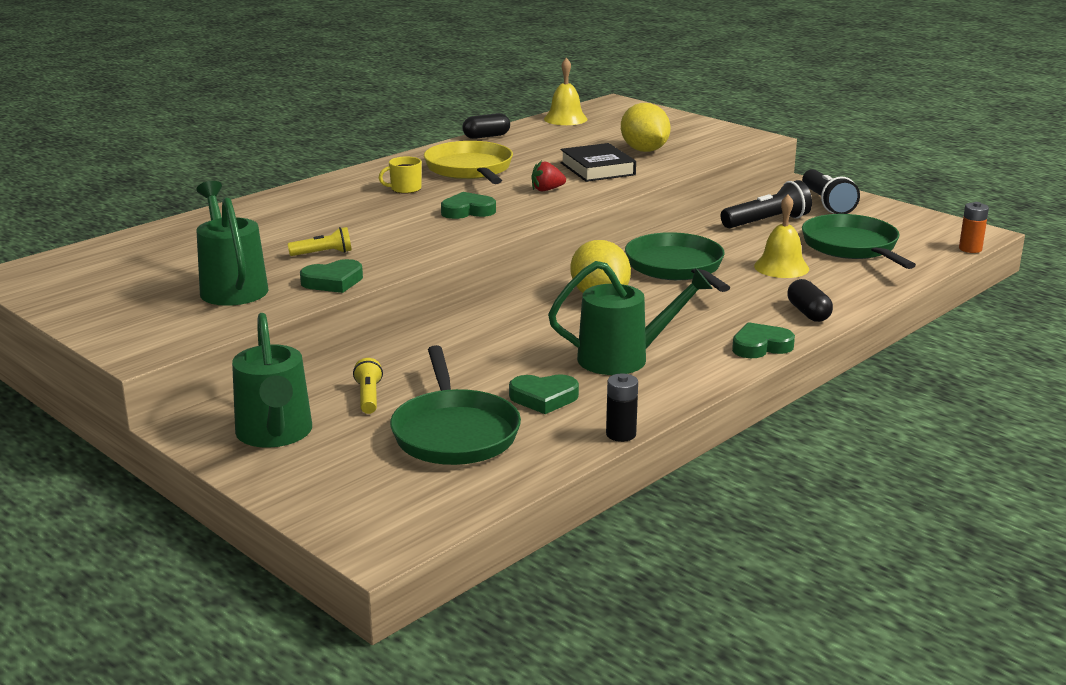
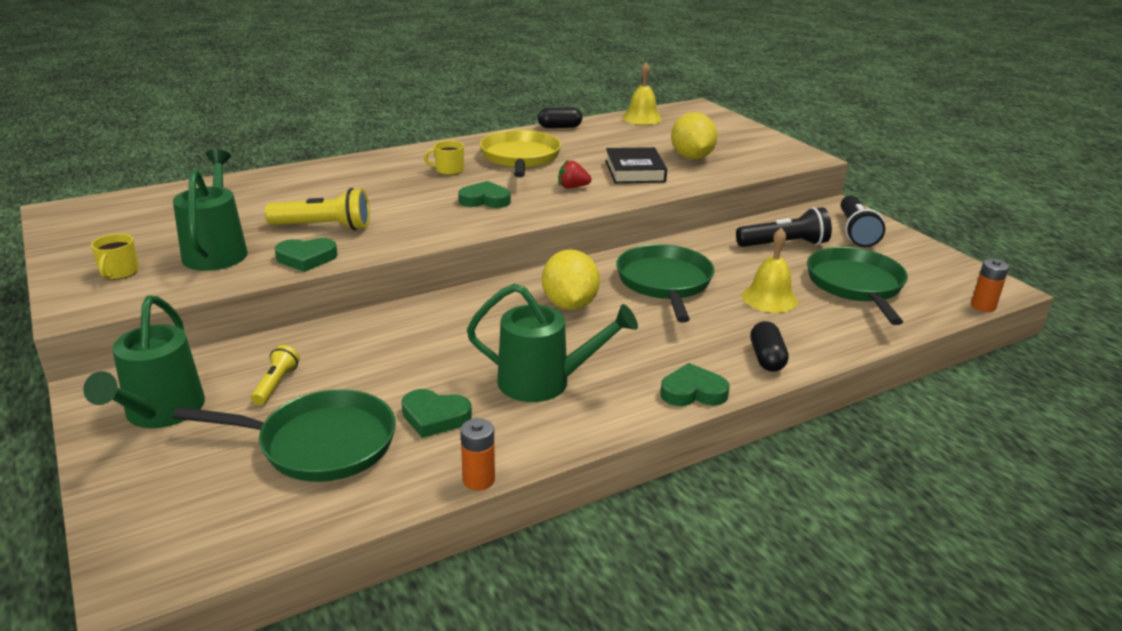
camera: 15 degrees right, 5 degrees up
yellow flashlight [288,227,352,256] -> yellow flashlight [265,188,370,230], size x1.72
green pan [390,345,521,465] -> green pan turned 90 degrees counterclockwise [173,389,396,482]
black battery [606,374,638,442] -> orange battery [460,418,495,491]
none -> yellow mug [91,233,139,280]

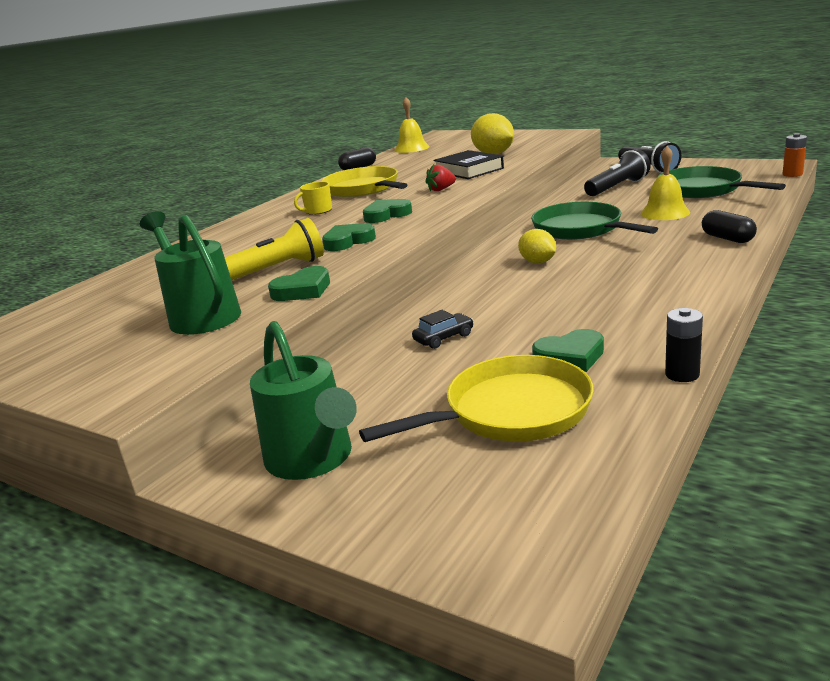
camera: 25 degrees left, 5 degrees down
yellow mug [91,233,139,280] -> none
green pan [173,389,396,482] -> yellow pan [359,355,594,442]
yellow flashlight [251,345,300,405] -> none
orange battery [460,418,495,491] -> black battery [665,308,703,382]
green watering can [467,284,638,402] -> none
yellow lemon [542,249,600,310] -> yellow lemon [518,229,556,264], size x0.63
green heart [660,363,730,406] -> green heart moved to [322,223,376,251]
none -> black car [412,310,474,349]

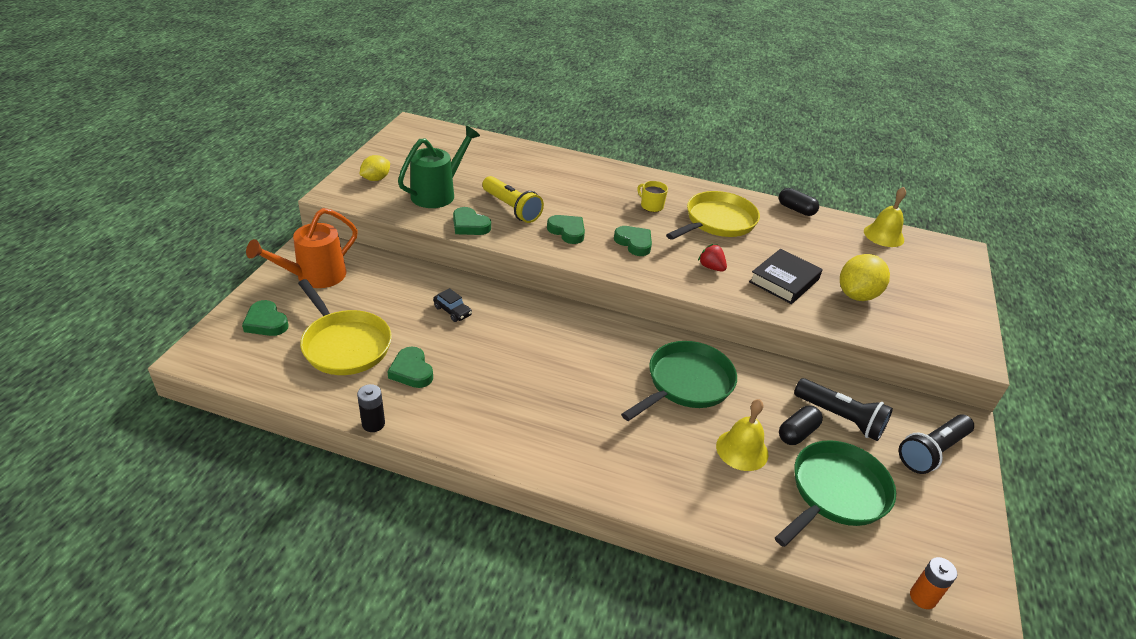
camera: 70 degrees right, 15 degrees up
green watering can [250,321,357,480] -> orange watering can [246,208,358,288]
yellow lemon [518,229,556,264] -> yellow lemon moved to [359,155,390,181]
black capsule [702,210,757,243] -> black capsule moved to [779,405,823,445]
none -> green heart [242,300,289,336]

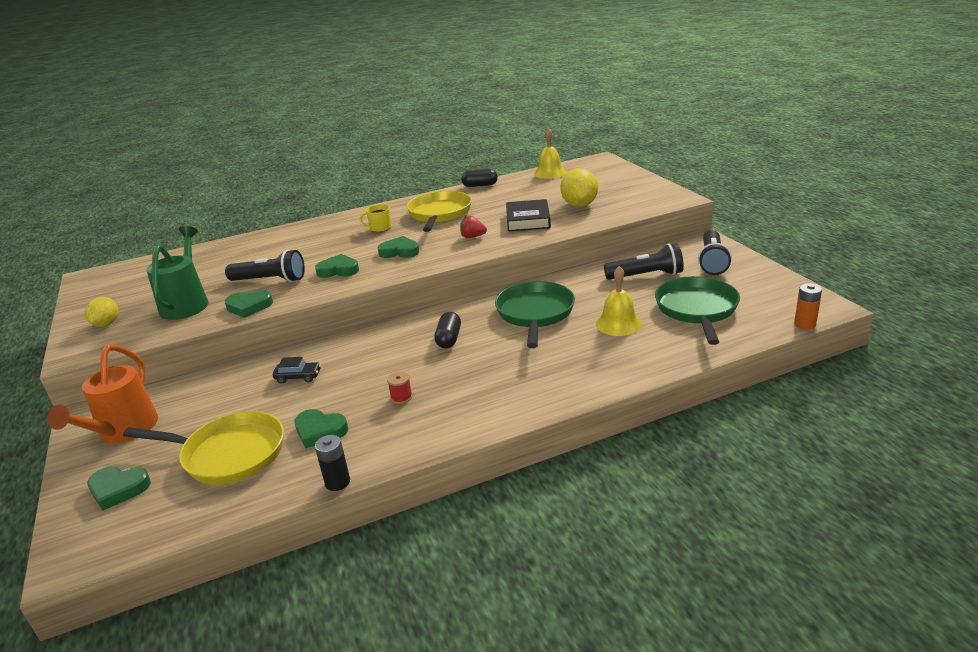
camera: 35 degrees left, 10 degrees down
yellow flashlight [482,176,544,223] -> black flashlight [225,250,305,282]
black capsule [779,405,823,445] -> black capsule moved to [434,312,461,348]
none -> red spool [387,372,413,404]

